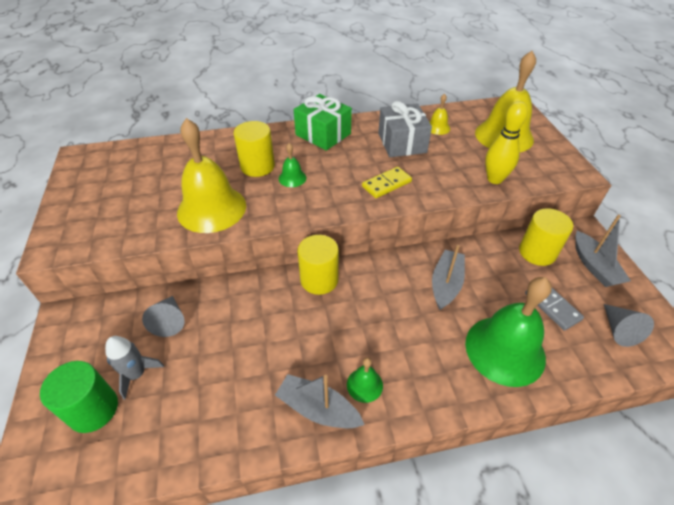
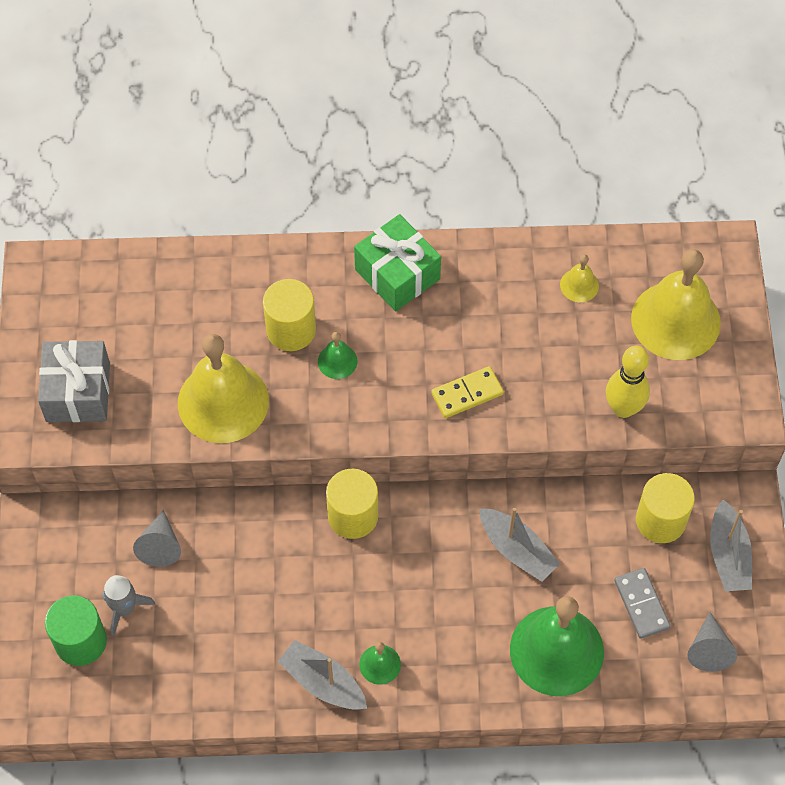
camera: 10 degrees right, 15 degrees up
grey gift [378,101,432,157] -> grey gift moved to [38,340,110,422]
grey boat [432,245,465,310] -> grey boat turned 105 degrees clockwise [479,507,560,582]

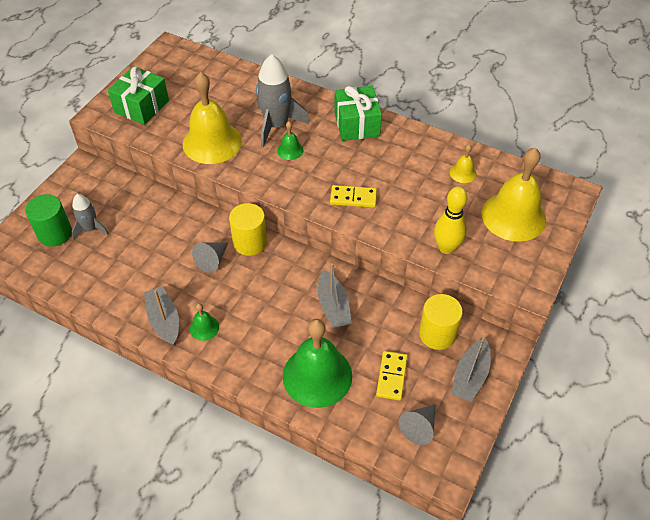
camera: 30 degrees right, 10 degrees down
grey gift [38,340,110,422] -> green gift [108,66,169,125]
grey cone [133,510,181,567] -> grey cone moved to [192,242,228,273]
yellow cylinder [263,279,316,351] -> grey rocket [256,54,309,147]
grey domino [614,568,671,639] -> yellow domino [376,351,408,401]

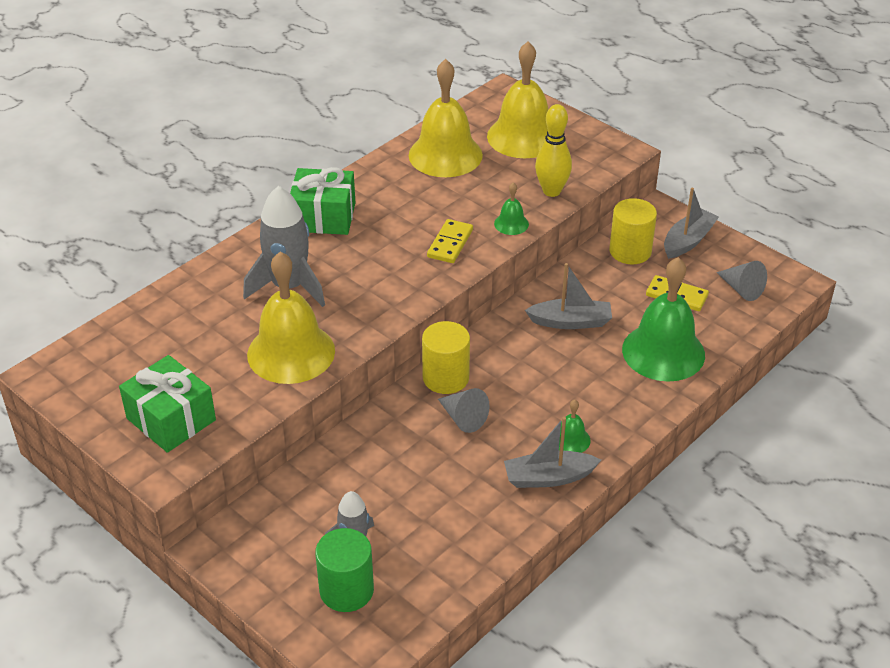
camera: 75 degrees left, 10 degrees down
green bell [277,122,304,160] -> green bell moved to [494,182,529,235]
yellow bell [450,144,477,183] -> yellow bell [409,59,483,177], size x2.27
grey boat [451,335,491,402] -> grey boat turned 90 degrees counterclockwise [664,187,719,259]

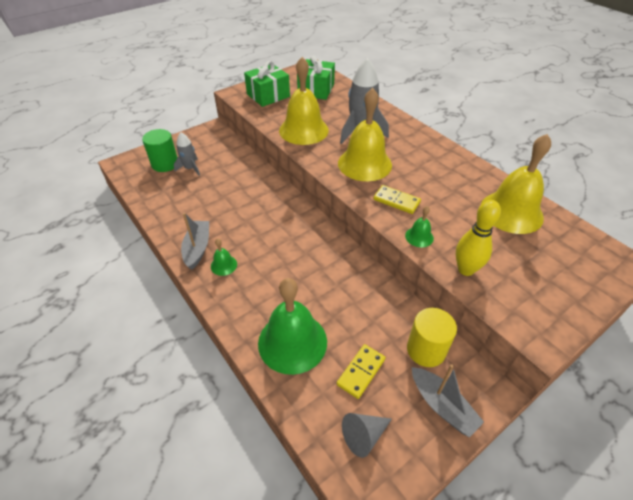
camera: 100 degrees right, 5 degrees up
green gift [290,167,355,235] -> green gift moved to [297,55,335,100]
yellow cylinder [422,321,470,394] -> none
grey cone [438,388,490,433] -> none
yellow bell [487,42,548,158] -> yellow bell moved to [338,88,392,181]
grey boat [525,263,612,329] -> none

